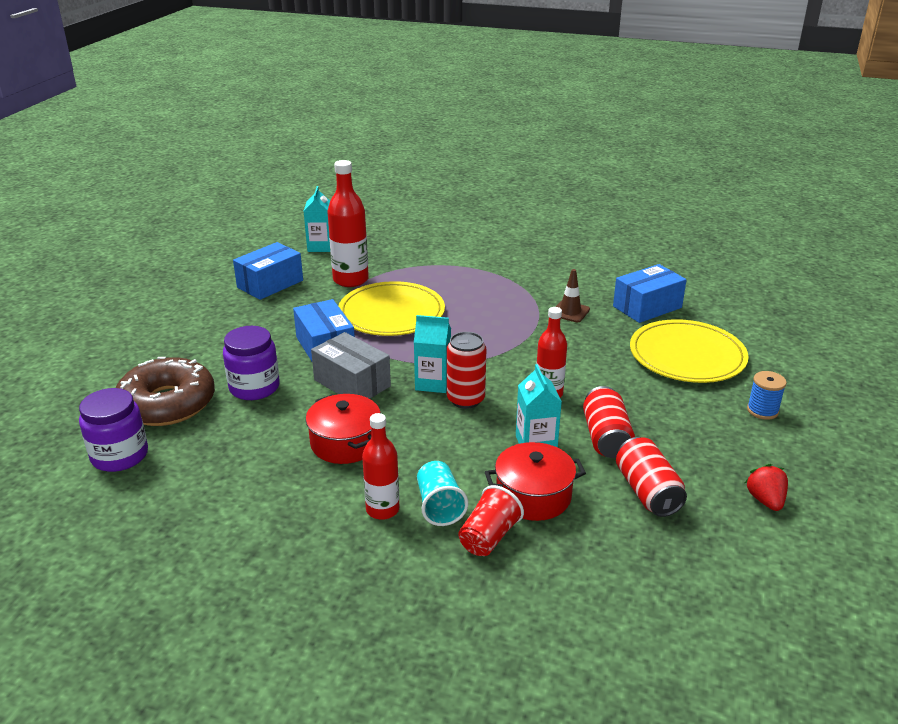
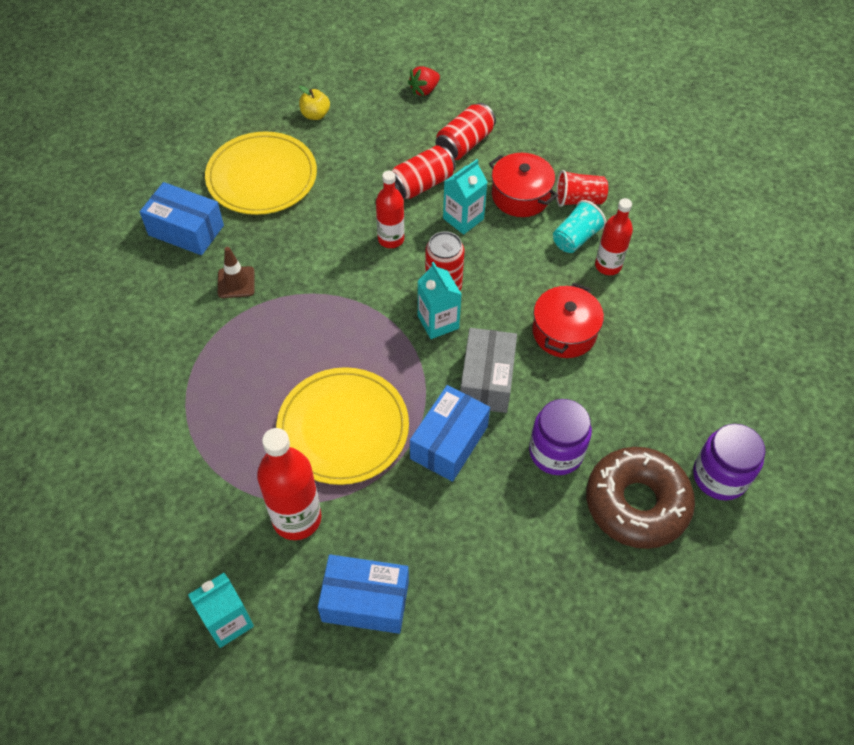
camera: 125 degrees left, 25 degrees up
blue spool [747,371,787,420] -> yellow apple [299,85,330,120]

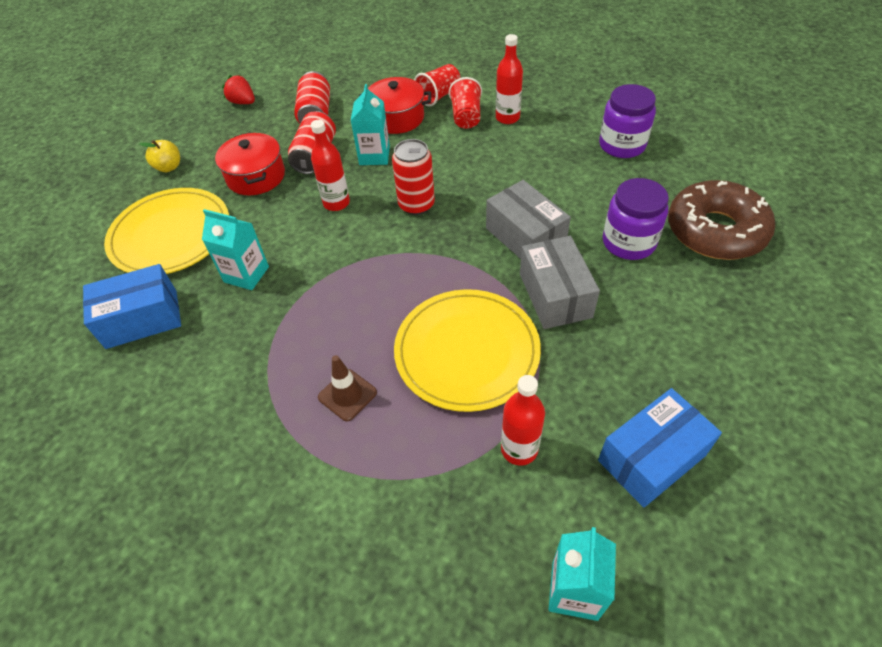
camera: 40 degrees left, 5 degrees down
brown traffic cone [218,247,255,298] -> brown traffic cone moved to [318,355,377,421]
red bottle [257,428,321,540] -> red bottle [501,375,545,466], size x0.64
red strawberry [408,66,440,96] -> red strawberry turned 120 degrees clockwise [222,75,255,104]
blue box [410,385,490,482] -> grey box [520,236,600,329]
turquoise carton [417,262,462,339] -> turquoise carton moved to [202,209,269,290]
red pot [532,283,604,358] -> red pot moved to [215,132,285,195]
turquoise cup [553,200,606,253] -> red cup [449,77,482,129]
purple jar [693,424,766,500] -> purple jar moved to [599,84,656,158]

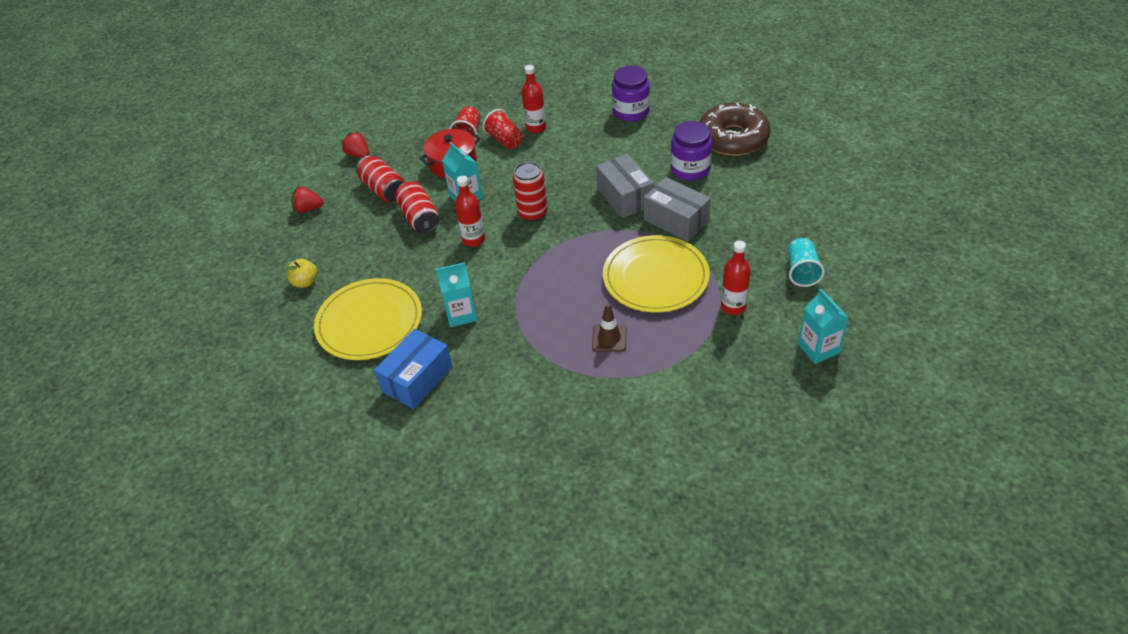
camera: 35 degrees left, 5 degrees down
red pot [215,132,285,195] -> none
grey box [486,180,571,259] -> grey box turned 45 degrees clockwise [596,154,654,218]
blue box [598,388,722,508] -> turquoise cup [788,238,825,287]
none -> red strawberry [341,131,369,158]

